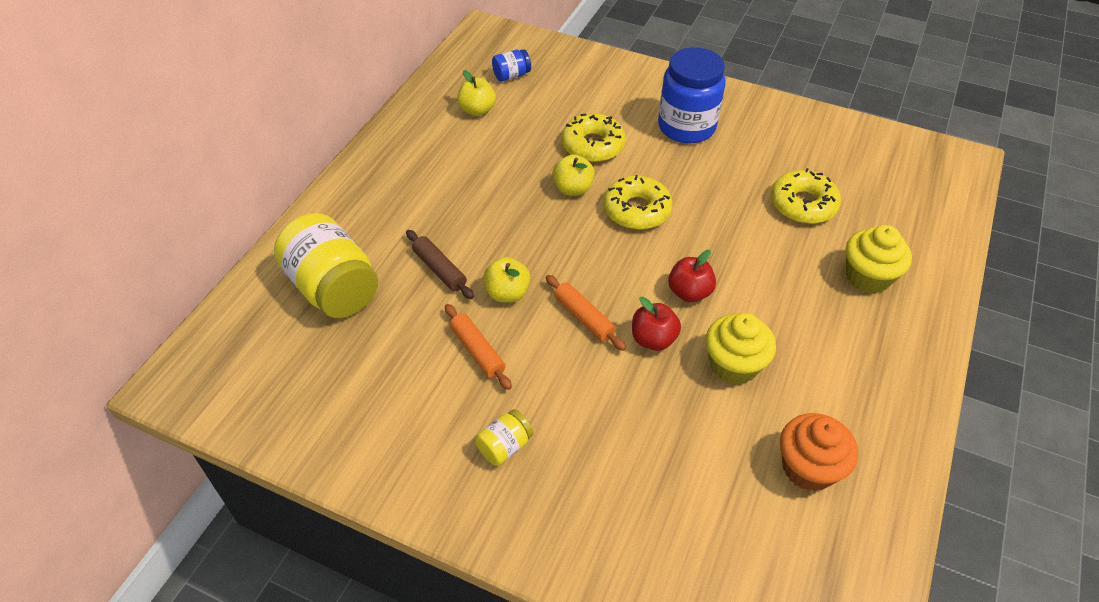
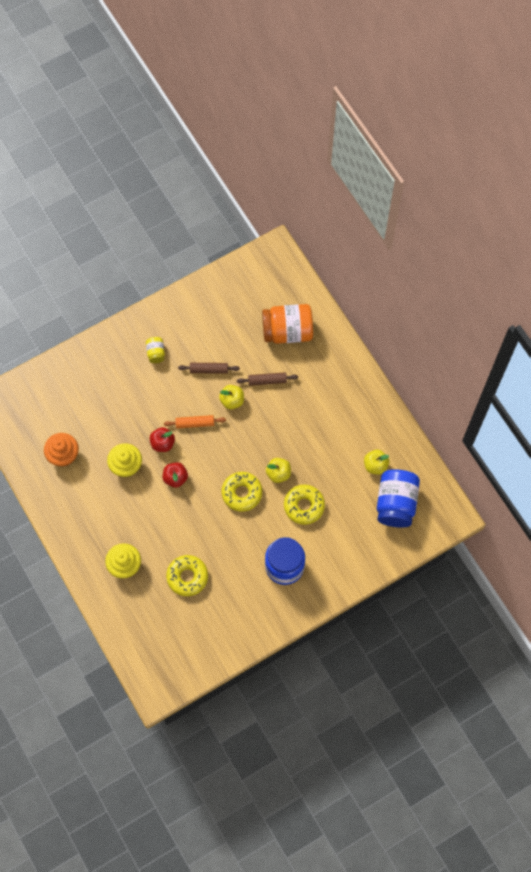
camera: 125 degrees right, 20 degrees up
yellow jar [274,213,378,318] -> orange jar [262,304,313,344]
orange rolling pin [445,304,512,390] -> brown rolling pin [178,363,240,374]
blue jar [492,49,531,81] -> blue jar [377,469,420,528], size x2.15

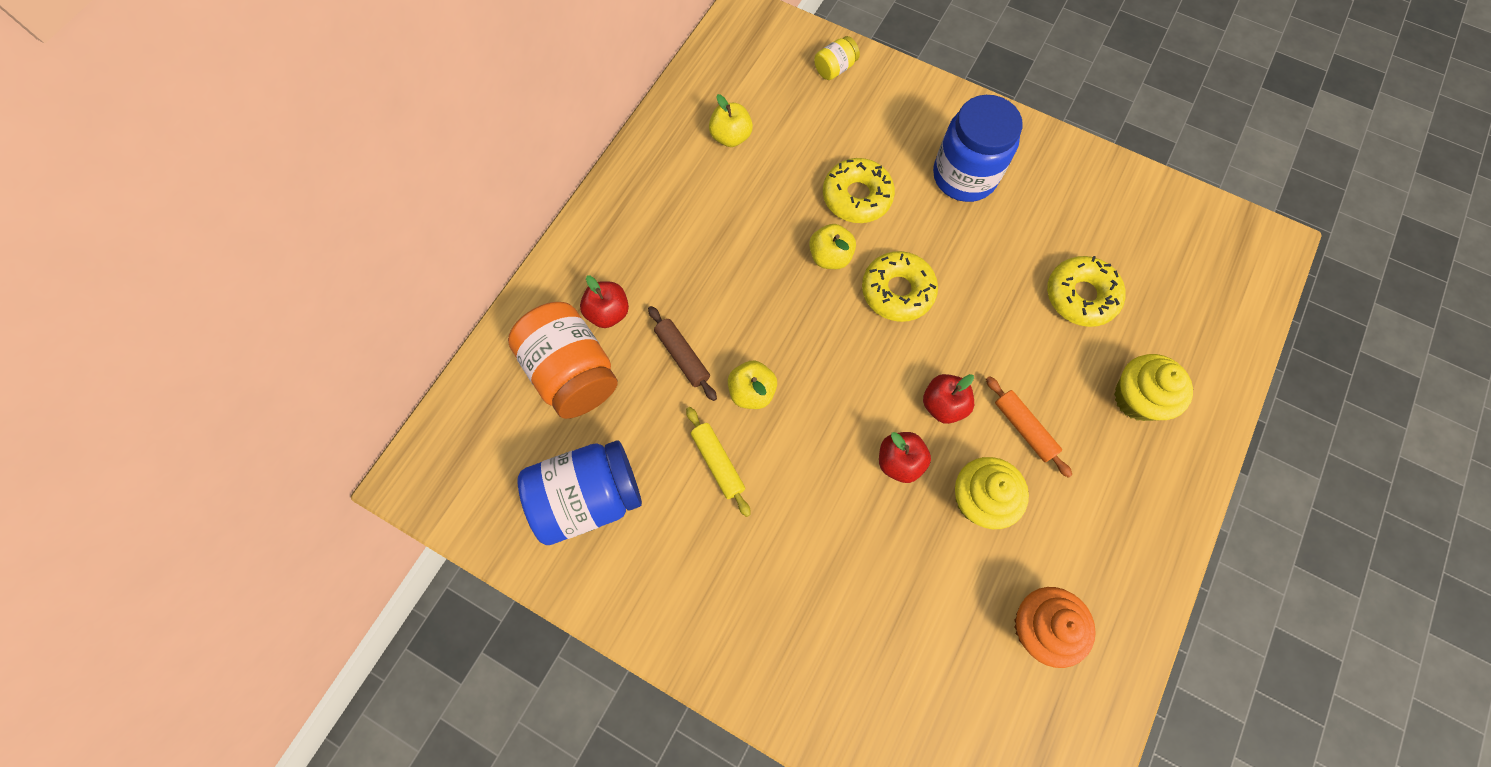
camera: 120 degrees left, 0 degrees up
yellow jar [146,337,165,363] -> yellow jar moved to [814,36,860,80]
orange rolling pin [164,415,226,429] -> orange rolling pin moved to [986,376,1072,478]
brown rolling pin [178,363,240,374] -> yellow rolling pin [686,407,751,517]
blue jar [377,469,420,528] -> blue jar moved to [517,441,642,545]
none -> red apple [580,275,629,328]

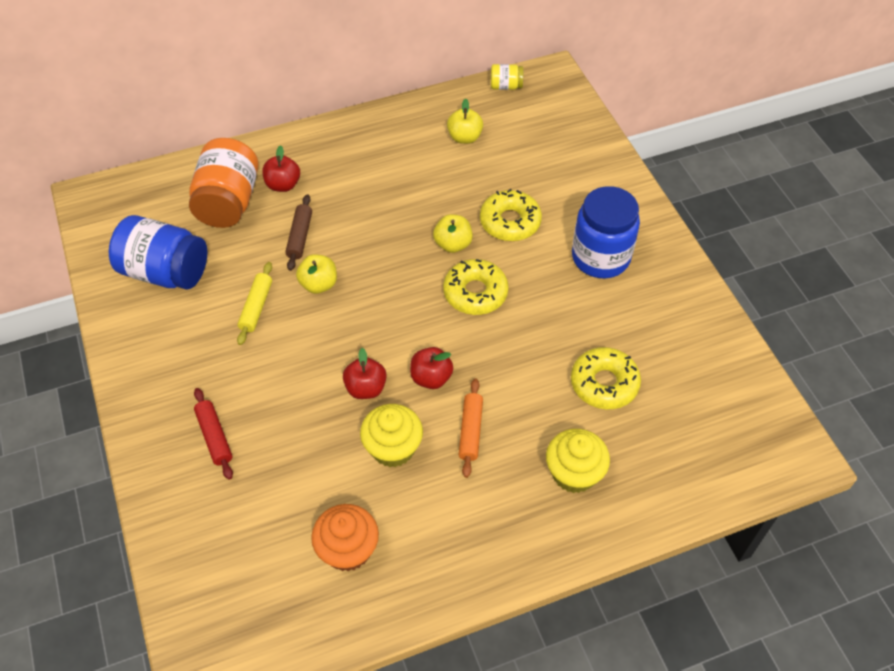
camera: 40 degrees right, 15 degrees down
yellow jar [814,36,860,80] -> yellow jar moved to [491,64,523,90]
none -> red rolling pin [194,388,233,480]

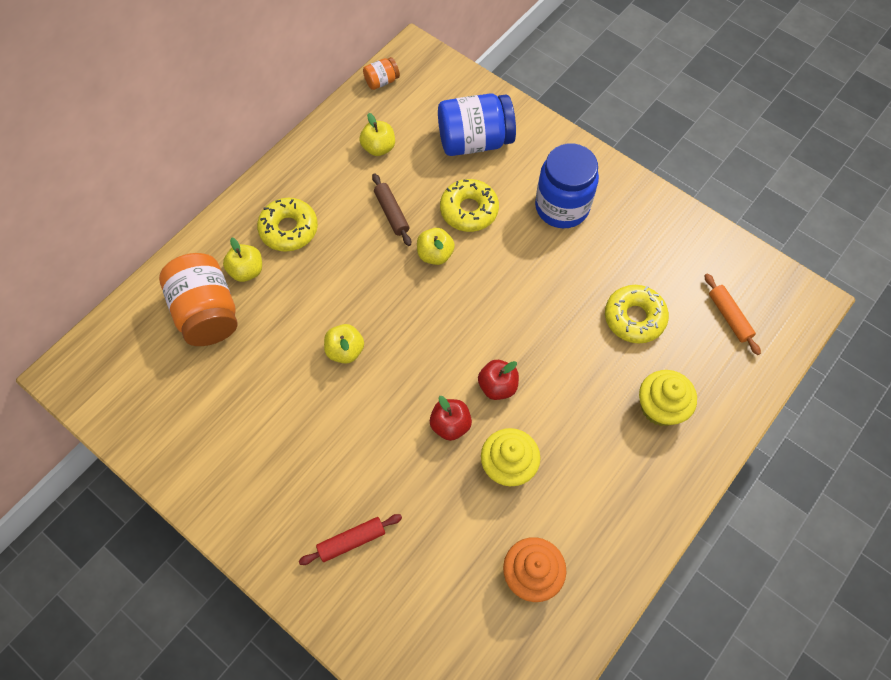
camera: 30 degrees left, 10 degrees up
blue jar [109,215,207,290] -> blue jar moved to [438,93,516,156]
red rolling pin [194,388,233,480] -> red rolling pin turned 60 degrees counterclockwise [299,514,402,565]
yellow rolling pin [237,262,272,345] -> none
red apple [262,145,300,192] -> yellow apple [223,238,262,282]
brown rolling pin [285,194,312,271] -> brown rolling pin moved to [372,173,411,246]
yellow donut [443,259,509,315] -> yellow donut moved to [257,198,318,252]
orange rolling pin [458,378,483,478] -> orange rolling pin moved to [704,273,761,355]
yellow jar [491,64,523,90] -> orange jar [363,57,400,90]

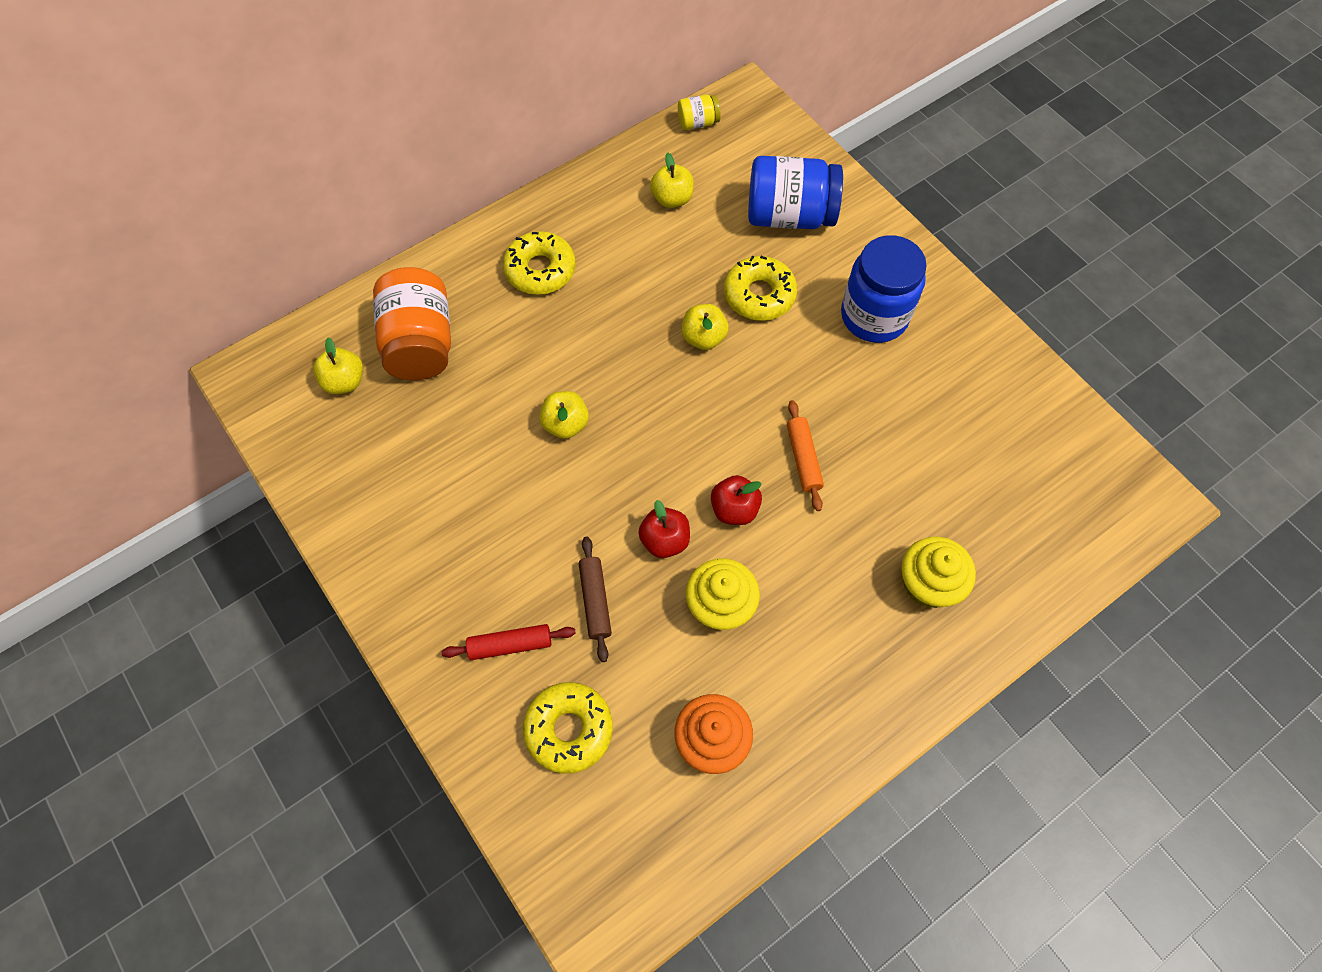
camera: 15 degrees right, 0 degrees up
yellow apple [223,238,262,282] -> yellow apple moved to [313,337,363,394]
orange jar [363,57,400,90] -> yellow jar [678,95,721,130]
brown rolling pin [372,173,411,246] -> brown rolling pin moved to [579,537,612,662]
yellow donut [605,285,669,343] -> yellow donut moved to [523,682,613,774]
orange rolling pin [704,273,761,355] -> orange rolling pin moved to [787,400,824,511]

